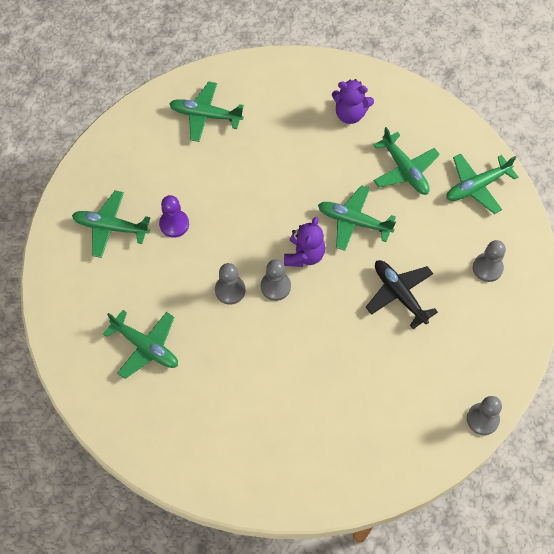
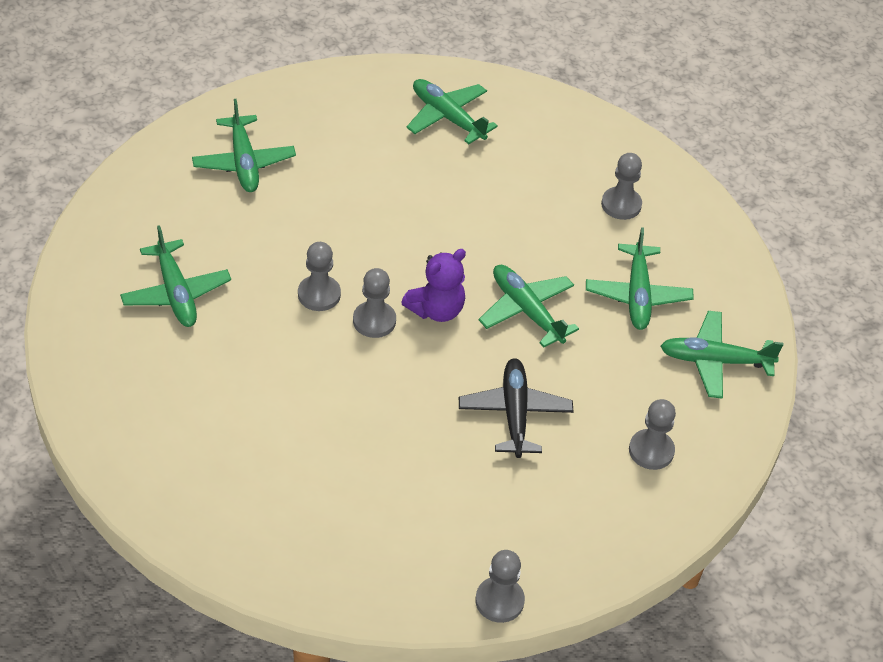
camera: 30 degrees right, 15 degrees down
green plane [72,190,150,258] -> green plane turned 150 degrees counterclockwise [192,99,296,192]
purple pawn [159,195,189,238] -> none
purple teddy bear [332,79,374,124] -> grey pawn [601,153,642,220]

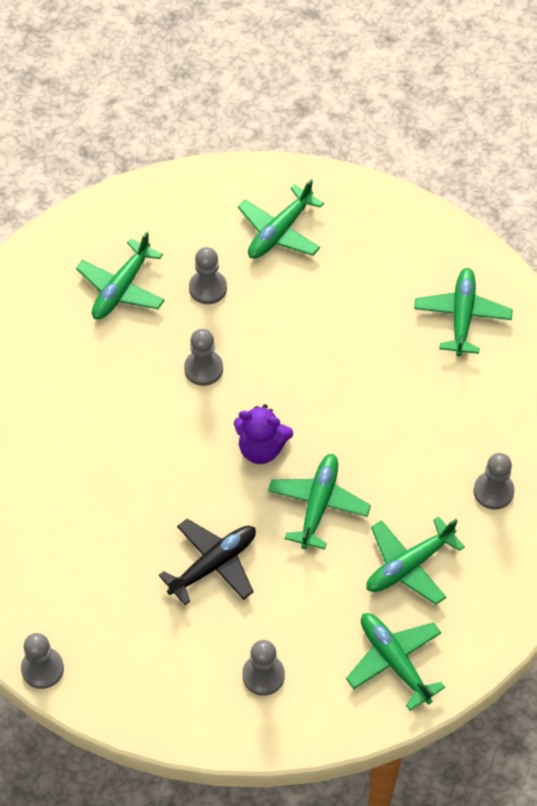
camera: 55 degrees right, 10 degrees up
grey pawn [353,268,396,338] -> grey pawn moved to [189,247,227,304]

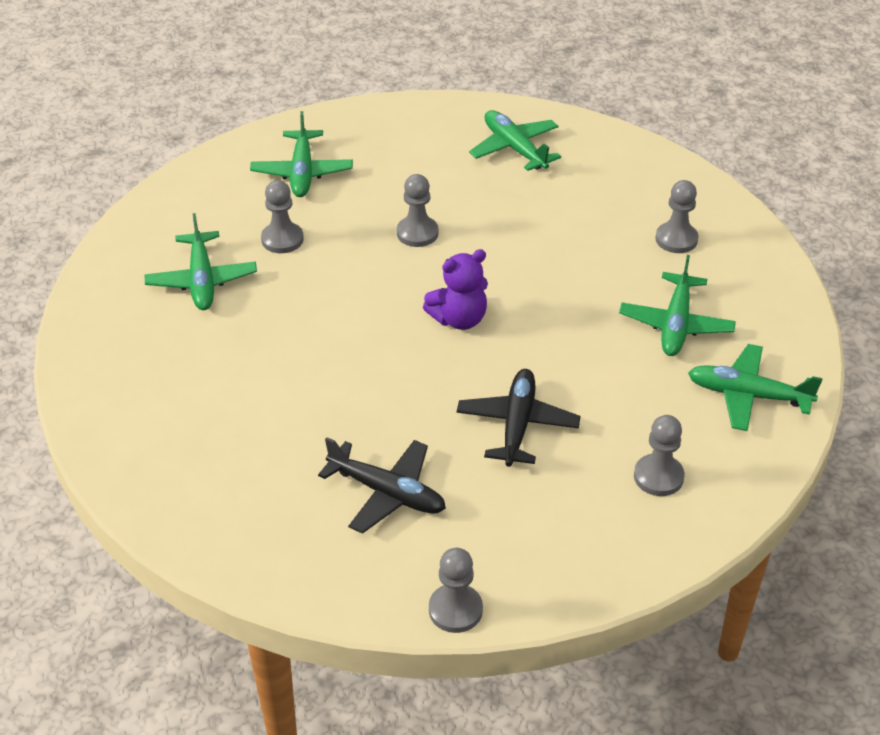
camera: 40 degrees left, 15 degrees down
grey pawn [184,329,223,386] -> grey pawn moved to [397,174,439,247]
green plane [268,454,371,550] -> none
none -> black plane [318,437,446,534]

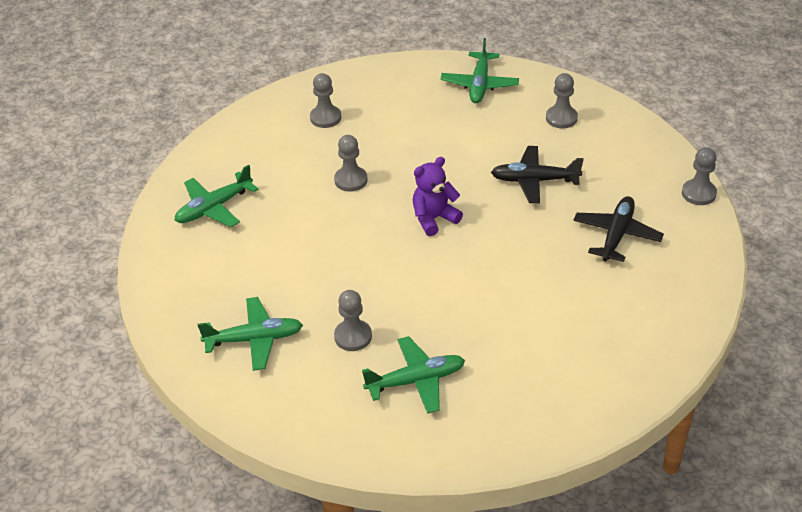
camera: 95 degrees left, 0 degrees up
grey pawn [397,174,439,247] -> grey pawn moved to [334,135,368,192]
purple teddy bear [423,249,488,330] -> purple teddy bear turned 90 degrees counterclockwise [413,157,463,236]
green plane [619,255,736,356] -> none

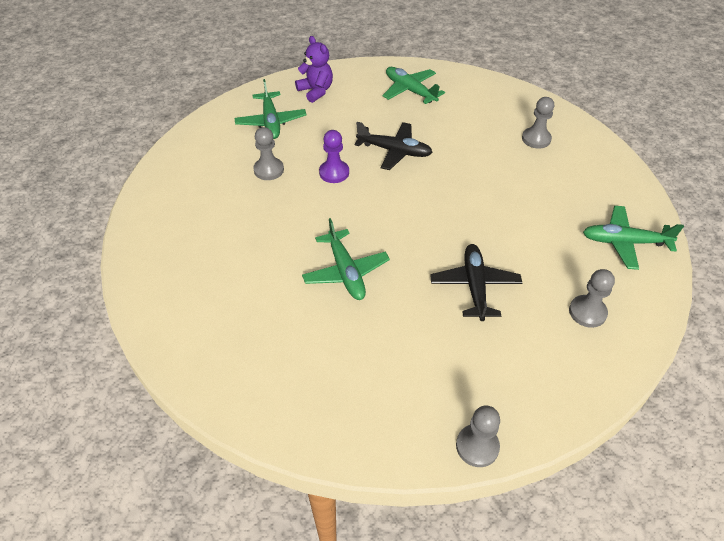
camera: 85 degrees right, 5 degrees up
grey pawn [334,135,368,192] -> none
green plane [362,336,465,414] -> green plane moved to [302,218,390,300]
purple teddy bear [413,157,463,236] -> purple teddy bear moved to [295,36,333,103]
black plane [573,196,664,262] -> black plane moved to [355,122,433,170]
none -> purple pawn [319,130,349,183]

